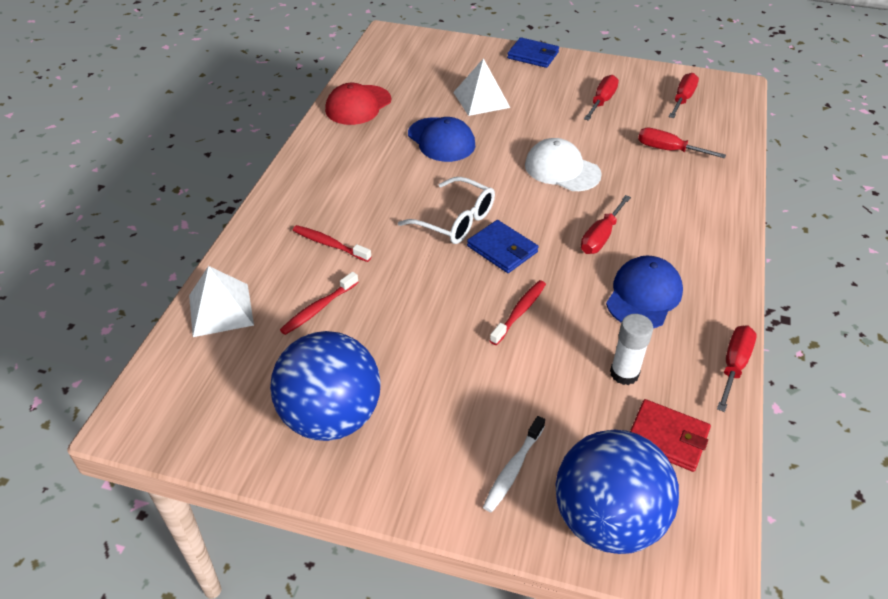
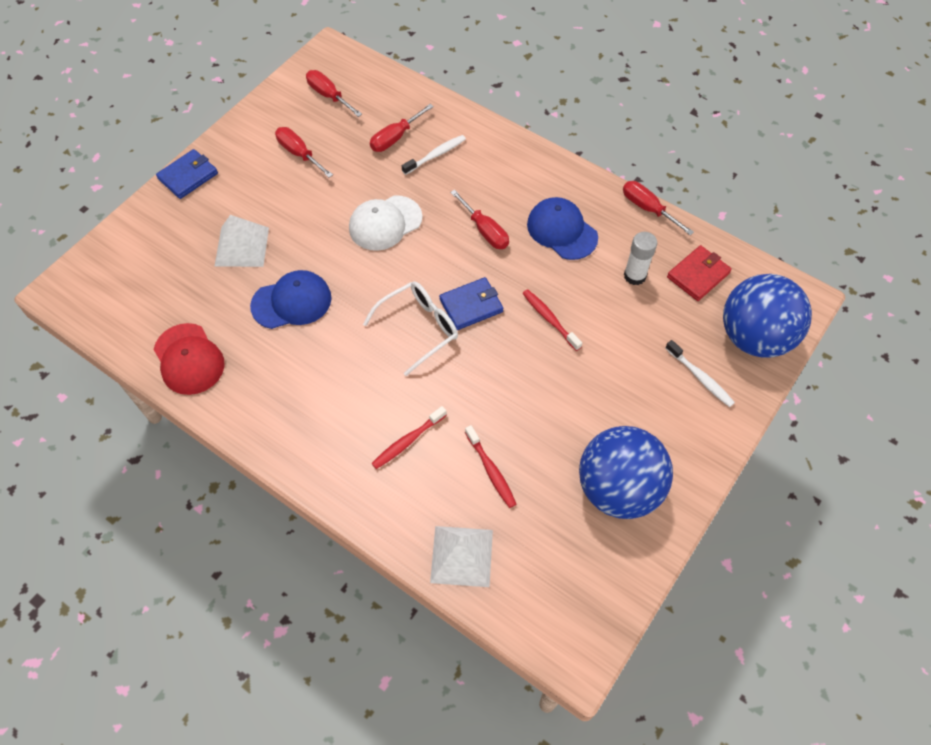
camera: 70 degrees left, 15 degrees up
none -> white toothbrush [402,135,466,175]

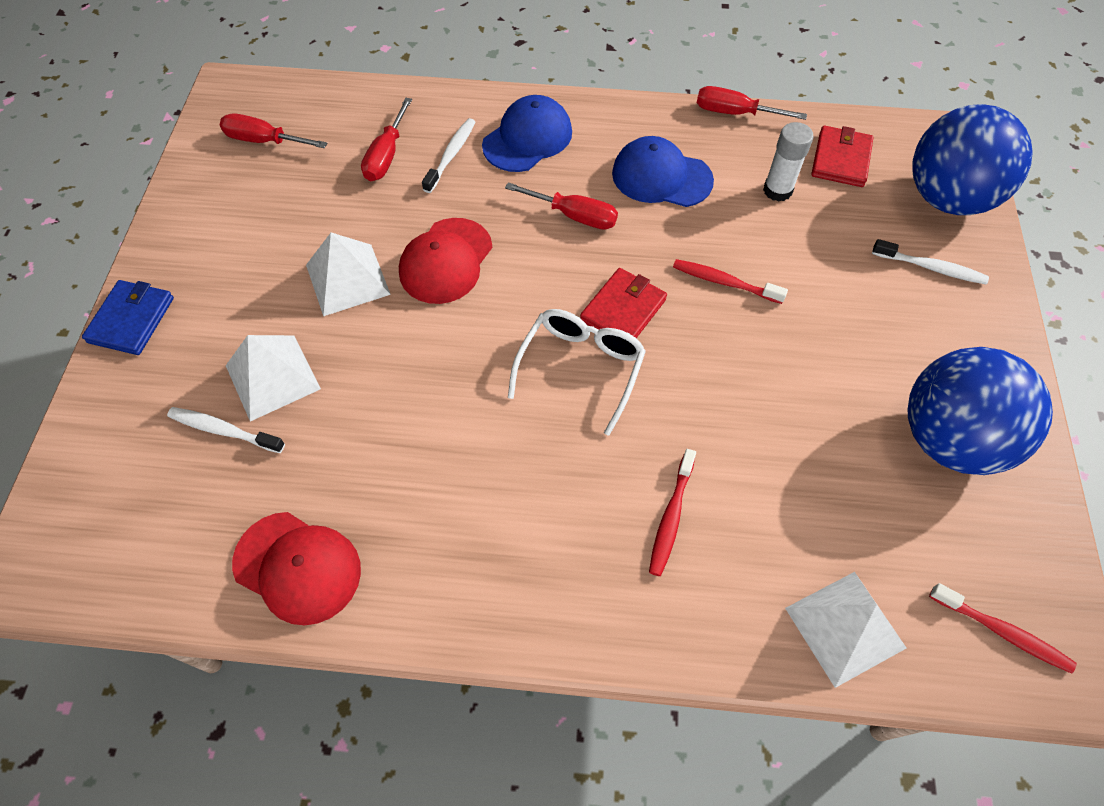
camera: 30 degrees left, 0 degrees up
blue cap [250,270,332,329] -> blue cap moved to [482,95,572,172]
red screwdriver [275,127,333,178] -> none
white cap [349,195,423,251] -> red cap [399,218,493,304]
blue wallet [439,277,504,330] -> red wallet [580,268,667,338]
red toothbrush [465,425,516,508] -> red toothbrush moved to [929,583,1076,674]
none -> white toothbrush [167,407,285,453]
none -> white pyramid [306,233,391,316]

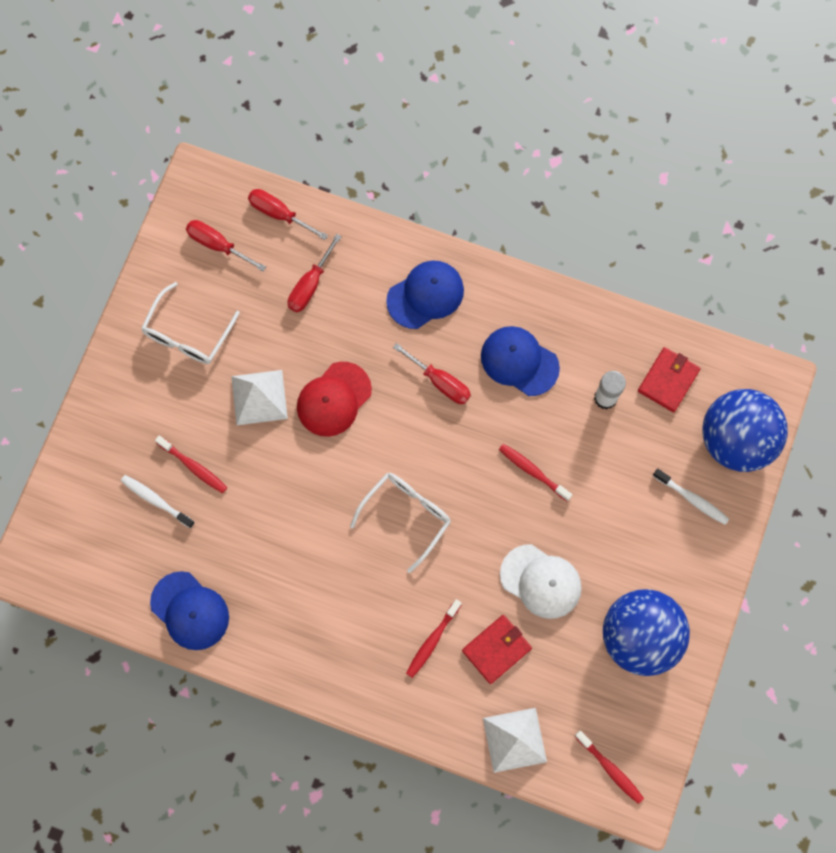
camera: 15 degrees right, 15 degrees up
blue wallet [82,280,174,355] -> none
white pyramid [226,335,321,422] -> red toothbrush [155,436,227,493]
red cap [232,512,361,625] -> blue cap [150,571,229,650]
white toothbrush [422,118,475,193] -> none
red wallet [580,268,667,338] -> red wallet moved to [462,615,532,684]
red screwdriver [697,86,807,120] -> red screwdriver moved to [248,189,328,240]
none -> white glasses [141,282,240,364]
none -> white cap [500,544,582,619]

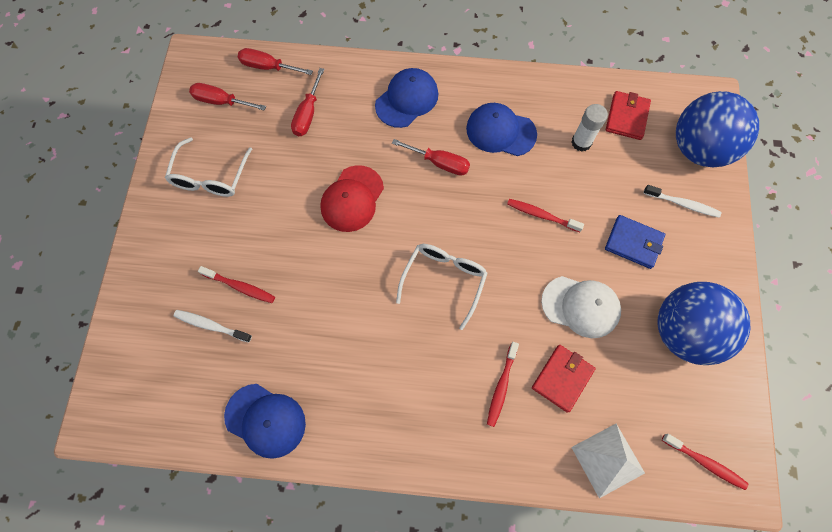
camera: 15 degrees left, 5 degrees down
white pyramid [231,370,288,425] -> none
none -> blue wallet [605,215,665,269]

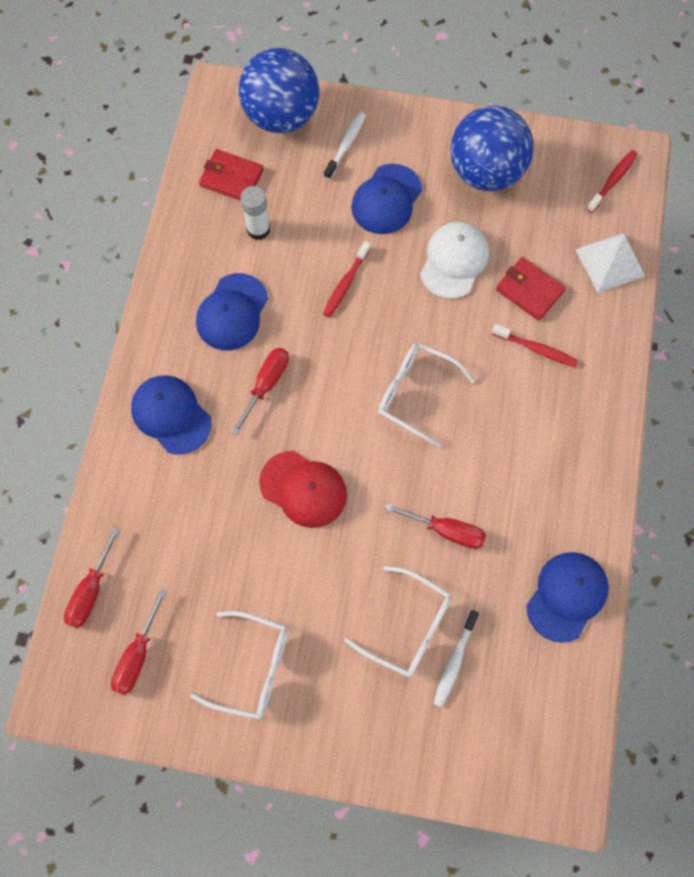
camera: 85 degrees left, 0 degrees up
red toothbrush [198,266,275,303] -> white glasses [344,566,451,677]
red screwdriver [291,68,325,136] -> red screwdriver moved to [384,503,486,549]
blue wallet [605,215,665,269] -> blue cap [351,164,422,234]

